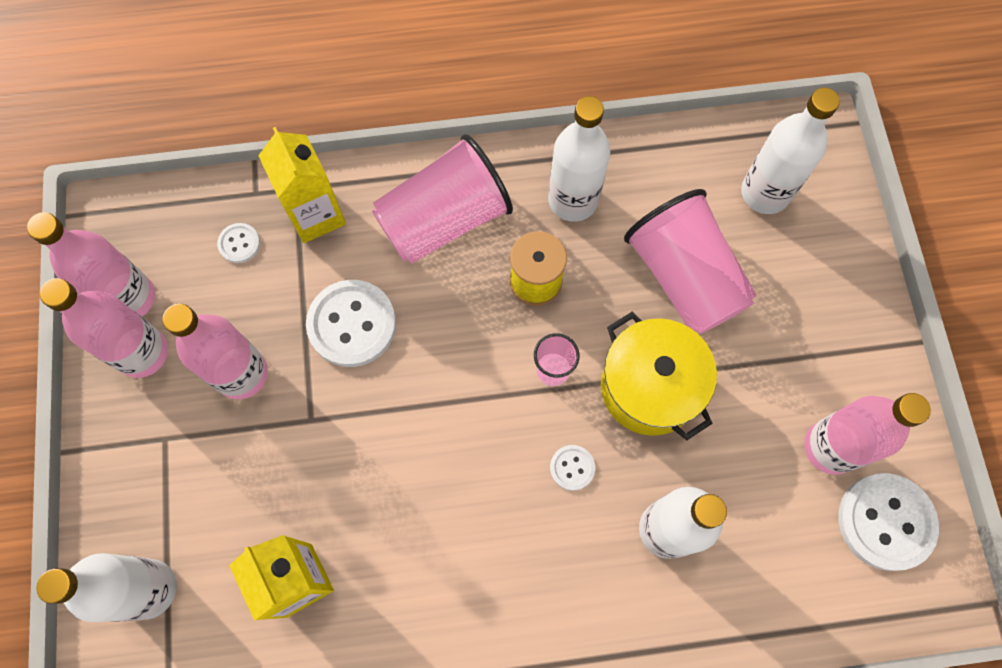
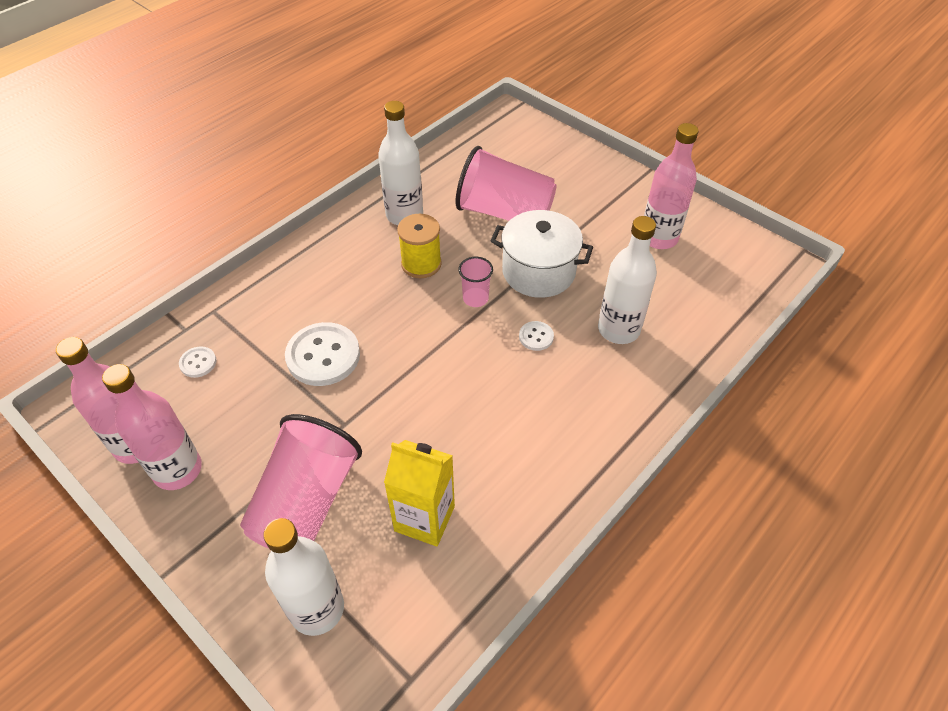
camera: 40 degrees left, 20 degrees down
pink bottle [162,303,268,399] -> none
yellow carton [258,127,346,243] -> none
pink cup [372,134,513,264] -> pink cup moved to [240,414,362,549]
yellow pot [601,312,717,440] -> white pot [490,210,593,298]
white bottle [741,88,840,214] -> none
white button [838,473,939,571] -> none

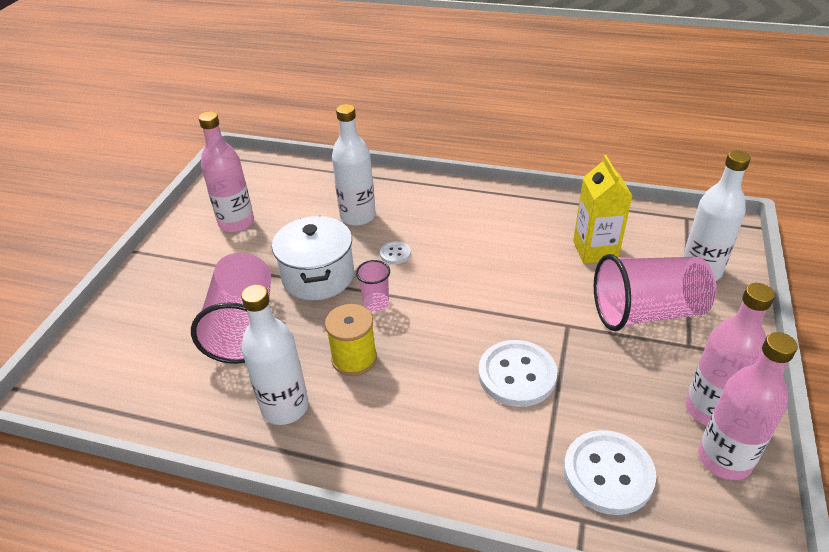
camera: 115 degrees left, 10 degrees down
white button [179,346,217,378] -> white button [564,430,656,515], size x2.07

